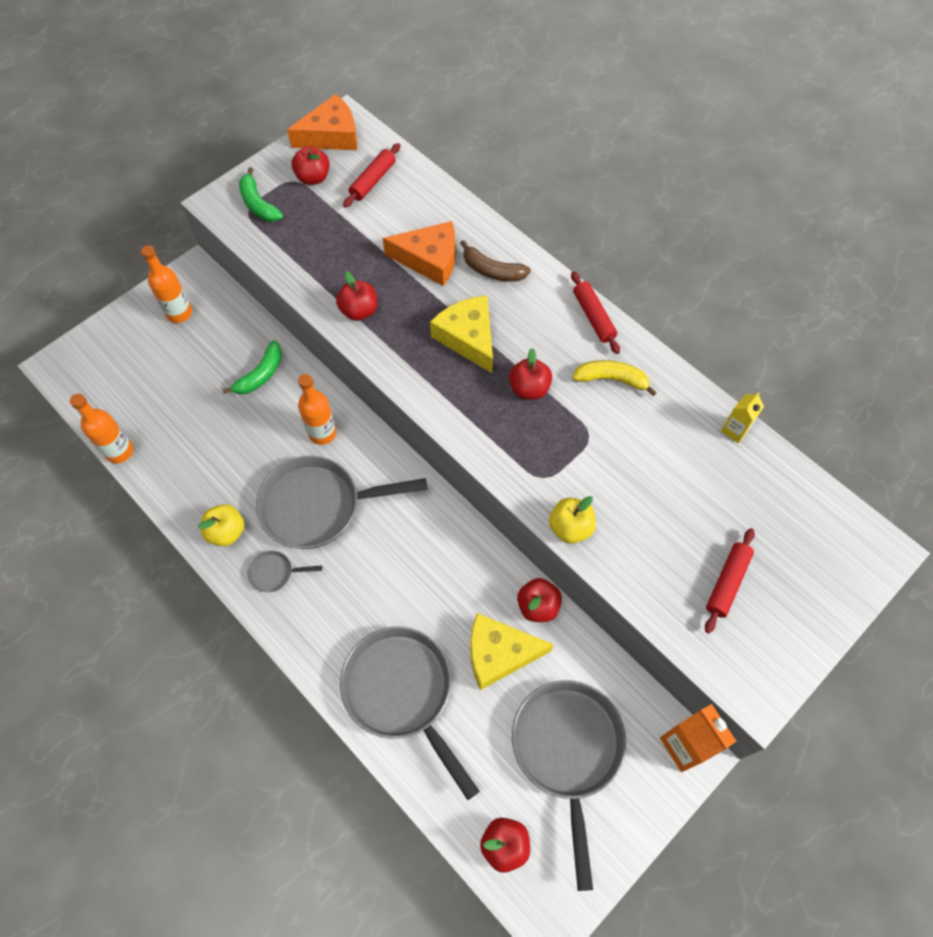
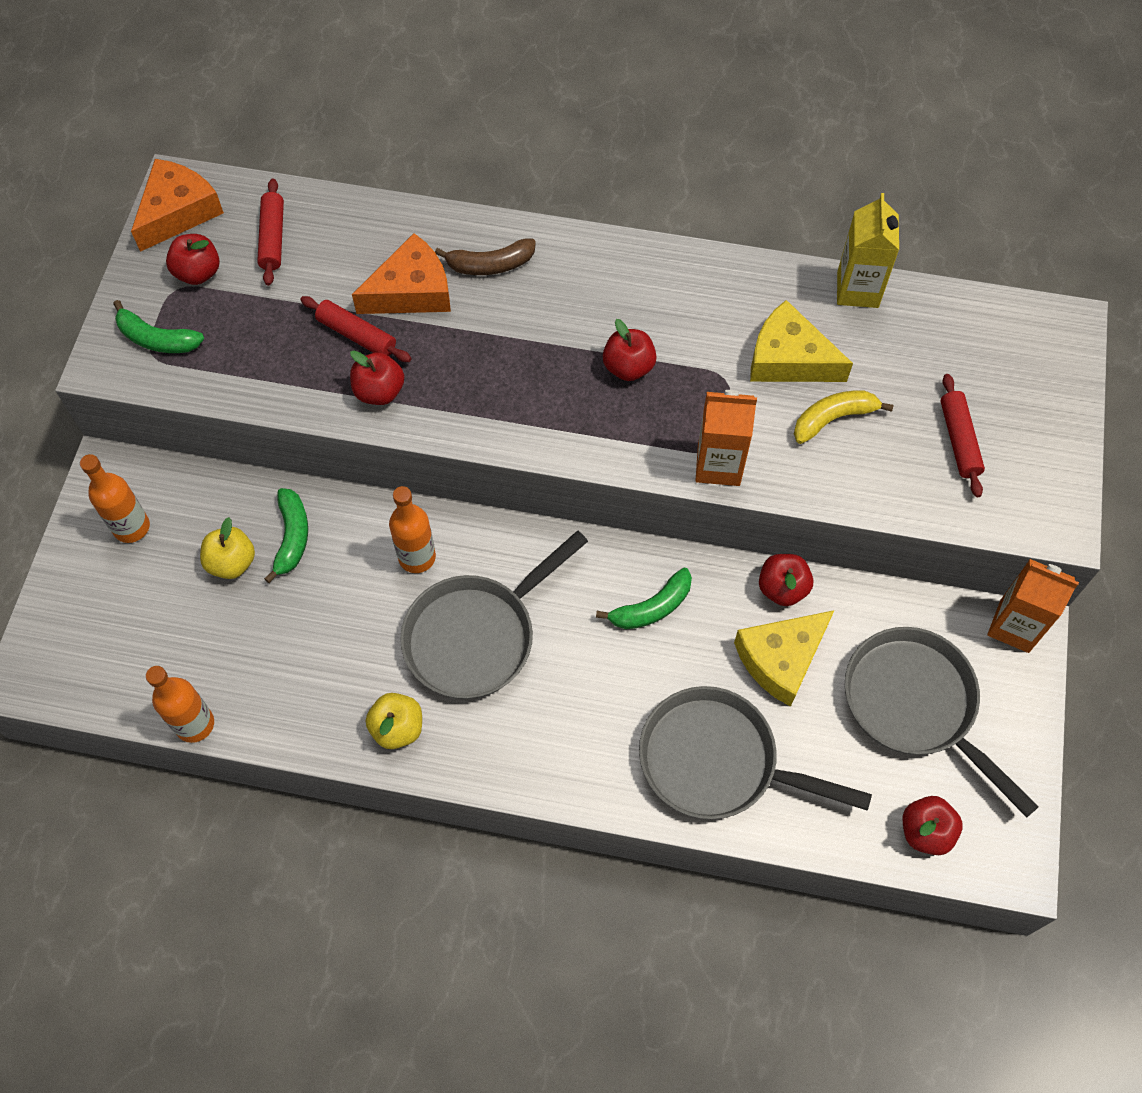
camera: 35 degrees left, 0 degrees up
grey pan [248,550,322,592] -> none
yellow cheese [430,296,493,373] -> yellow cheese moved to [750,300,853,382]
yellow apple [549,496,596,544] -> yellow apple moved to [200,517,255,579]
red rolling pin [571,271,620,354] -> red rolling pin moved to [300,296,411,362]
yellow banana [572,360,657,396] -> yellow banana moved to [794,390,894,444]
yellow carton [721,393,764,443] -> yellow carton [837,193,899,308], size x1.68
none -> green banana [596,568,692,629]
none -> orange carton [696,390,757,486]

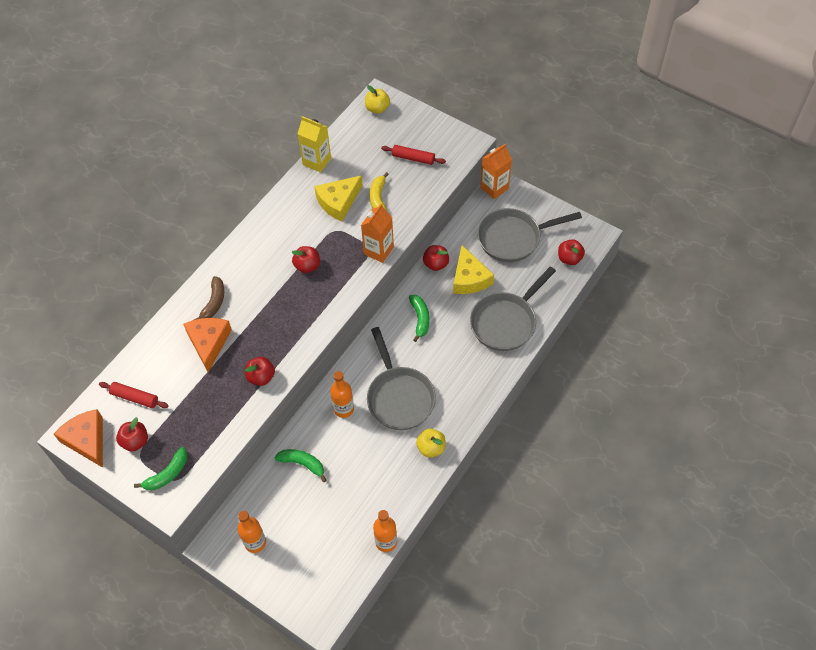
camera: 65 degrees left, 5 degrees down
yellow apple [200,517,255,579] -> yellow apple moved to [365,85,390,114]
red rolling pin [300,296,411,362] -> none

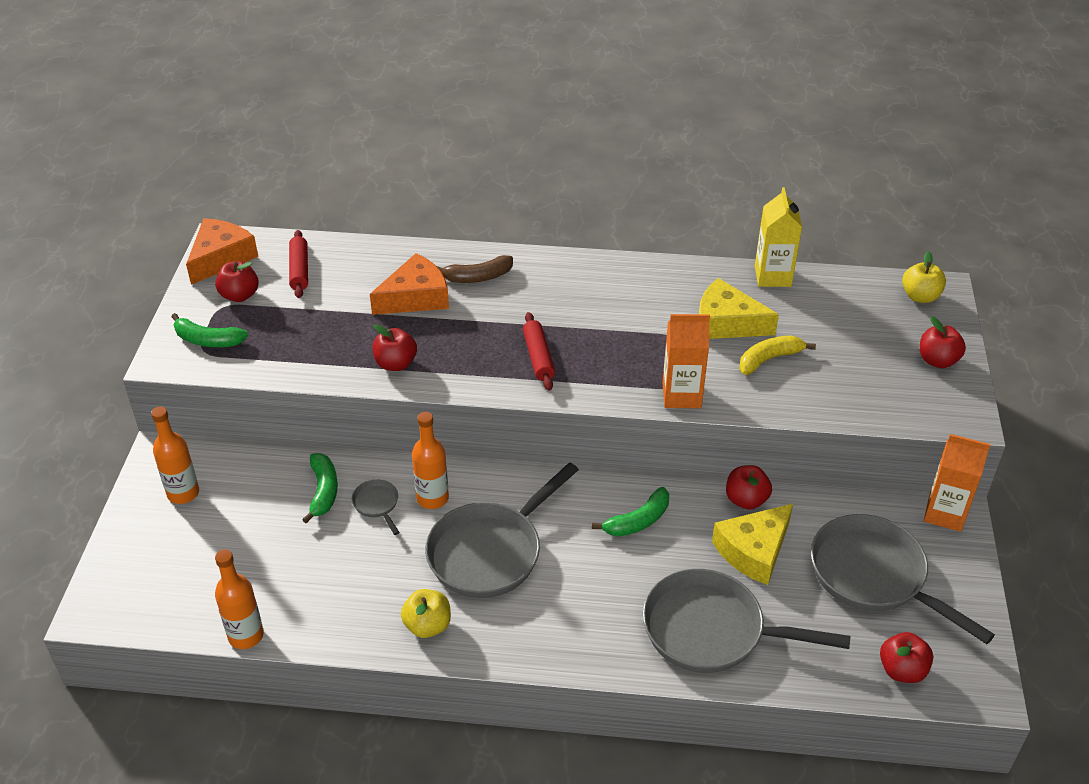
camera: 60 degrees right, 15 degrees down
red apple [292,246,320,273] -> red apple moved to [920,316,966,368]
red rolling pin [381,145,446,165] -> red rolling pin moved to [523,312,555,391]
none -> grey pan [352,480,400,535]

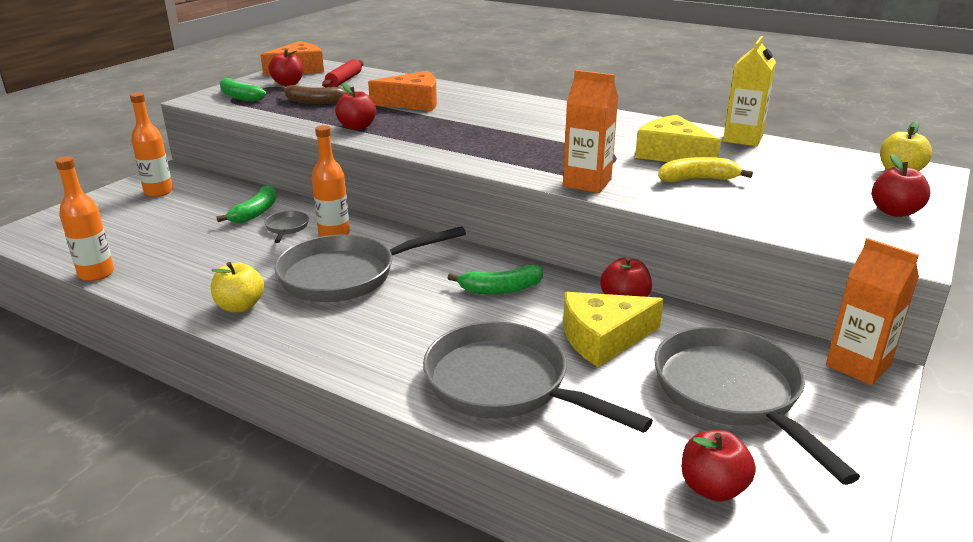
camera: 25 degrees right, 15 degrees down
brown banana [437,255,513,283] -> brown banana moved to [281,85,347,104]
red rolling pin [523,312,555,391] -> none

